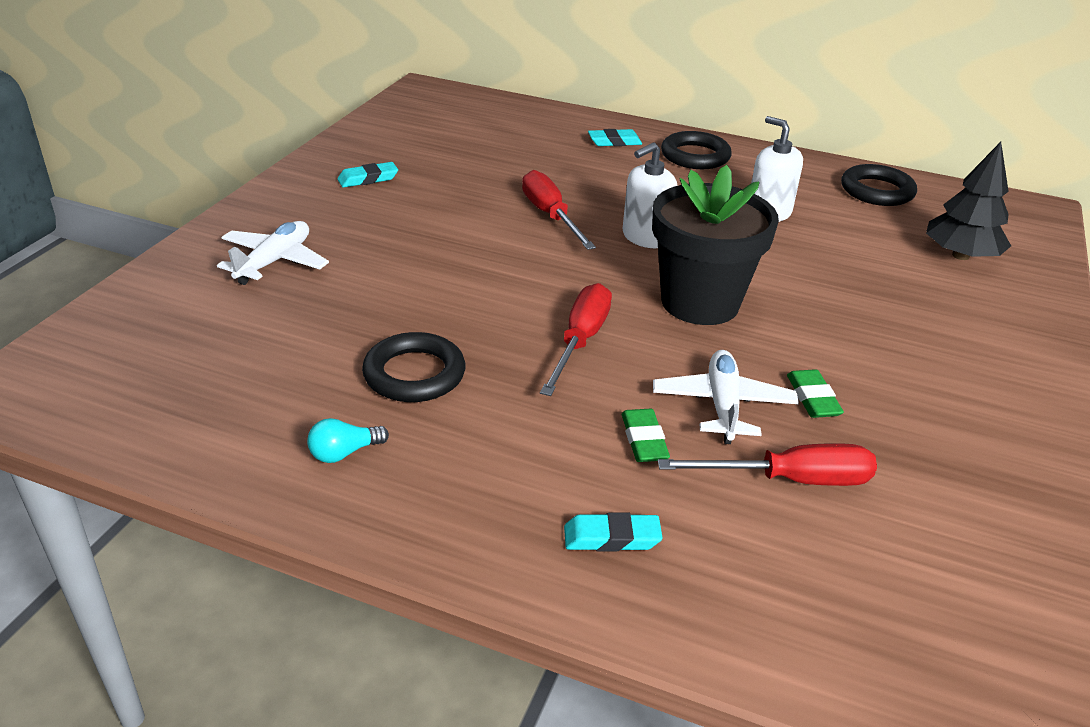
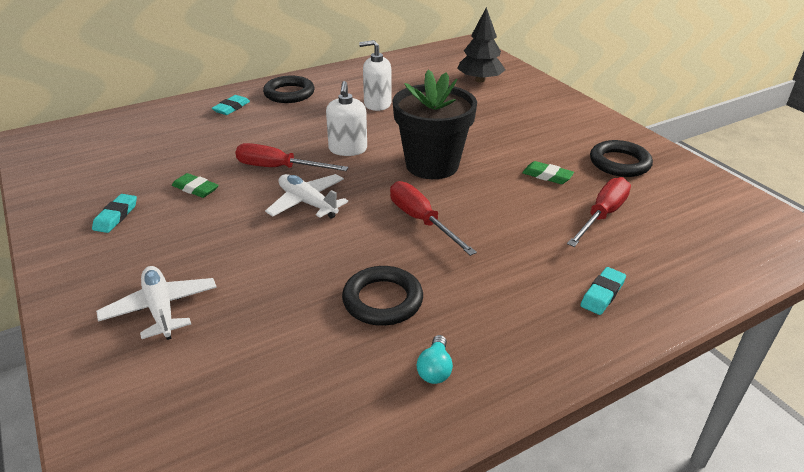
camera: 50 degrees left, 0 degrees up
green eraser [622,409,670,462] -> green eraser moved to [172,173,219,198]
white plane [653,350,799,444] -> white plane moved to [265,174,348,219]
black ring [841,164,917,206] -> black ring moved to [590,140,653,177]

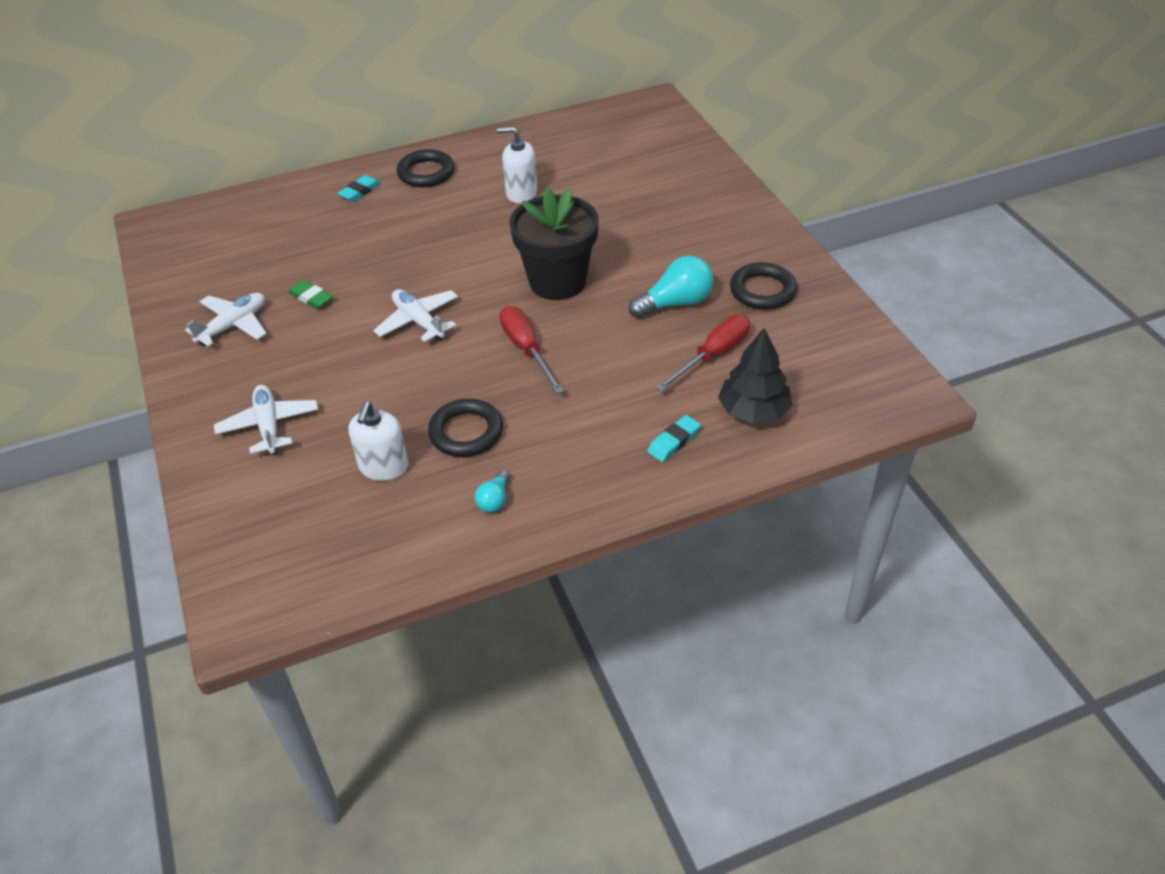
camera: 10 degrees right, 10 degrees up
turquoise eraser [92,194,137,233] -> white plane [185,293,267,347]
red screwdriver [235,143,349,171] -> none
white soap dispenser [326,81,367,156] -> white soap dispenser moved to [348,401,408,481]
black tree [457,7,505,82] -> black tree moved to [718,328,793,424]
green eraser [522,161,574,184] -> turquoise light bulb [629,256,714,318]

